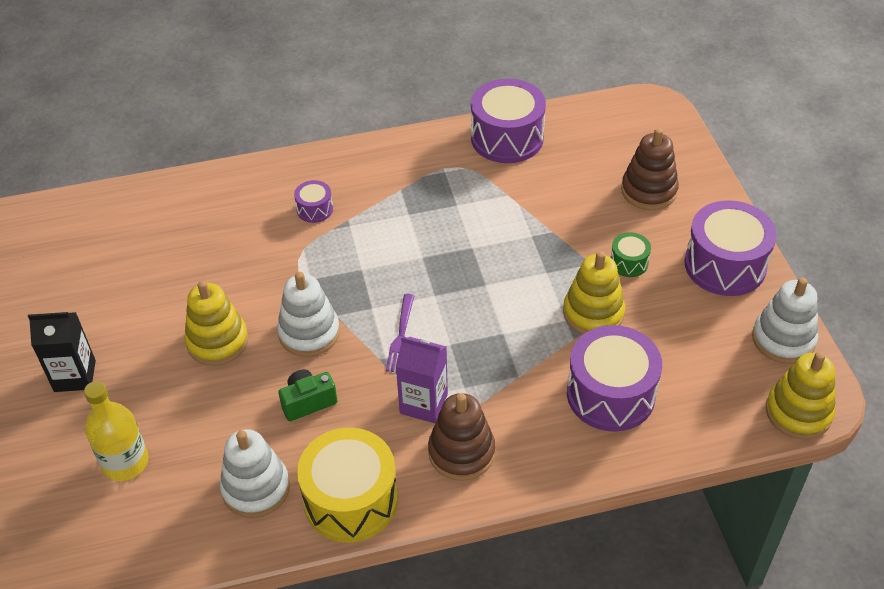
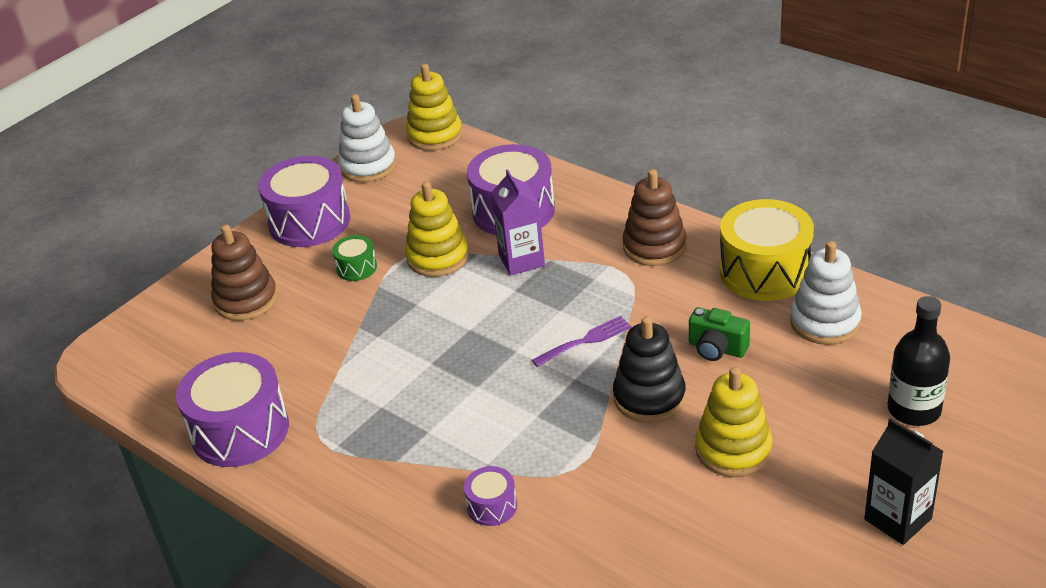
camera: 125 degrees left, 10 degrees down
yellow bottle [84,381,149,481] -> black bottle [888,296,950,426]
white stacking toy [277,272,340,357] -> black stacking toy [613,316,686,423]
purple carton [396,336,448,423] -> purple carton moved to [491,170,545,276]

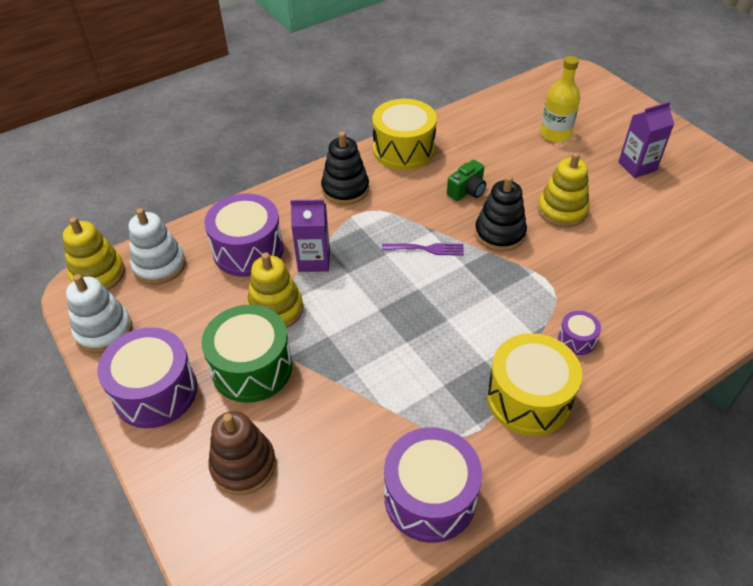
camera: 75 degrees left, 10 degrees up
green drum [332,235,377,281] -> green drum [201,305,292,403], size x2.11
purple fork [532,316,632,367] -> purple fork turned 105 degrees clockwise [382,243,464,256]
brown stacking toy [622,169,687,266] -> black stacking toy [321,132,369,205]
white stacking toy [790,241,862,345] -> white stacking toy moved to [129,208,186,285]
black carton [864,418,943,545] -> purple carton [618,101,674,178]
black bottle [888,296,950,426] -> yellow bottle [540,56,580,142]
none -> yellow drum [487,333,582,436]

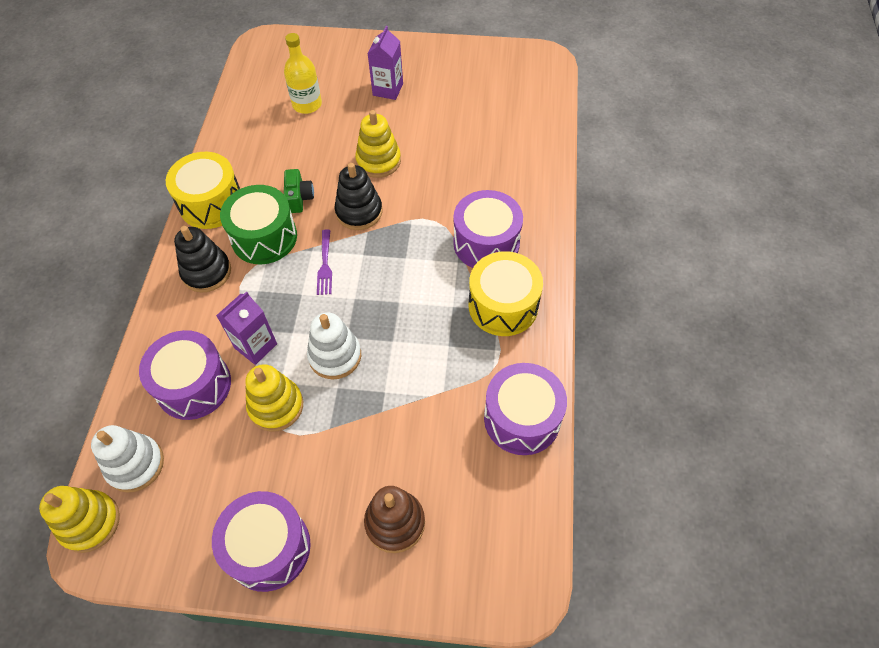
camera: 50 degrees left, 10 degrees up
white stacking toy [66,274,132,353] -> white stacking toy moved to [307,312,361,380]
green drum [201,305,292,403] -> green drum moved to [220,185,297,264]
purple fork [382,243,464,256] -> purple fork turned 135 degrees clockwise [317,229,332,295]
purple drum [558,311,601,355] -> purple drum [453,190,523,268], size x2.11

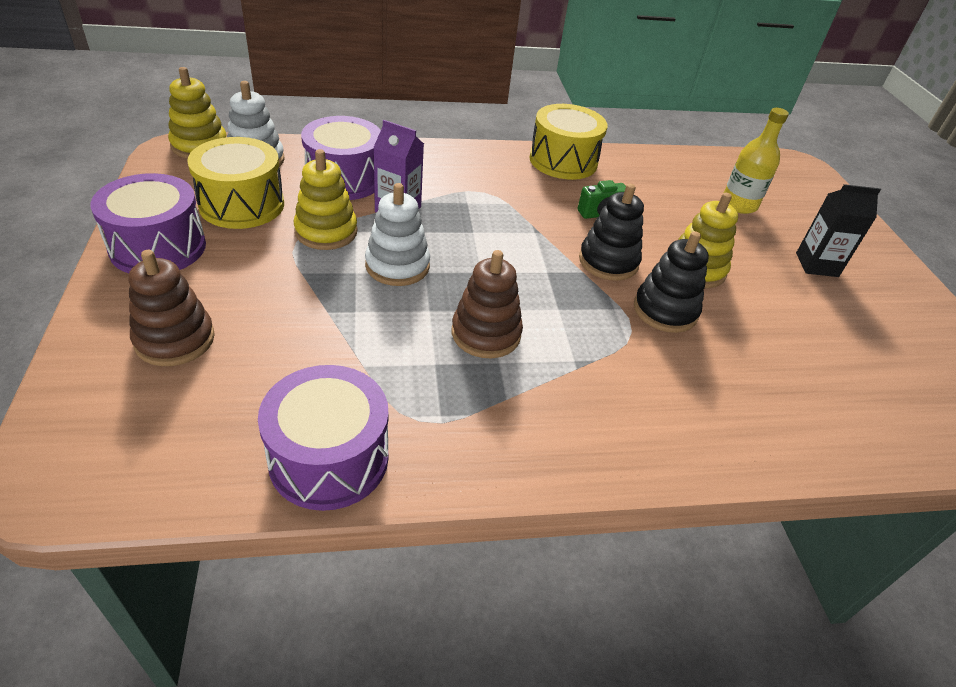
camera: 70 degrees right, 15 degrees down
black stacking toy [174,226,231,292] -> black stacking toy moved to [634,231,709,333]
green drum [220,185,297,264] -> none
purple fork [317,229,332,295] -> none
purple carton [367,26,403,100] -> black carton [796,184,881,277]
purple drum [453,190,523,268] -> none
yellow drum [469,251,543,336] -> yellow drum moved to [187,137,284,229]
none -> brown stacking toy [452,250,523,358]

